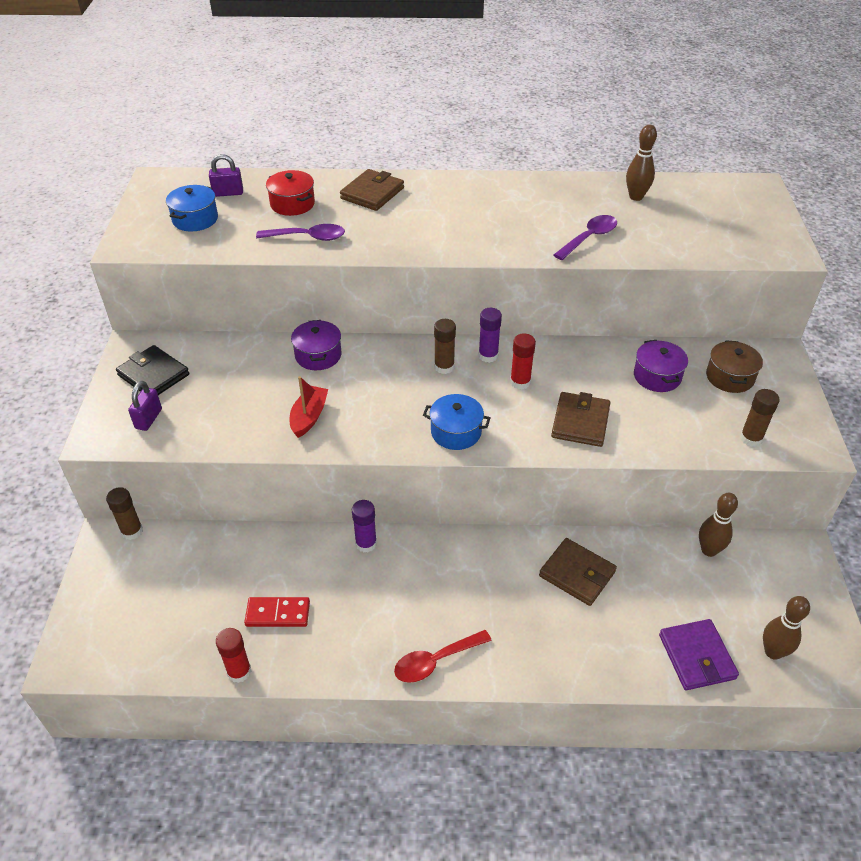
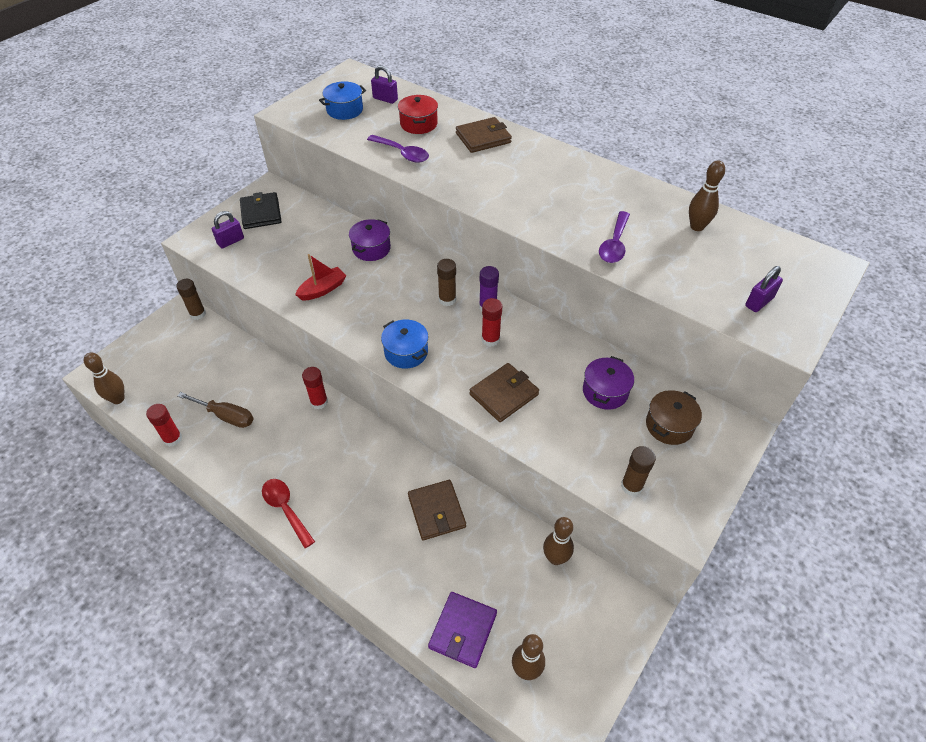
camera: 35 degrees right, 5 degrees up
red domino [244,597,310,627] -> brown screwdriver [177,392,254,428]
purple glue stick [352,500,377,552] -> red glue stick [302,367,328,409]
red spoon [394,630,492,683] -> red spoon turned 45 degrees clockwise [262,479,315,548]
purple spoon [554,215,617,260] -> purple spoon turned 120 degrees clockwise [599,211,630,263]
none -> brown bowling pin [83,352,124,404]
none -> purple padlock [745,266,783,312]

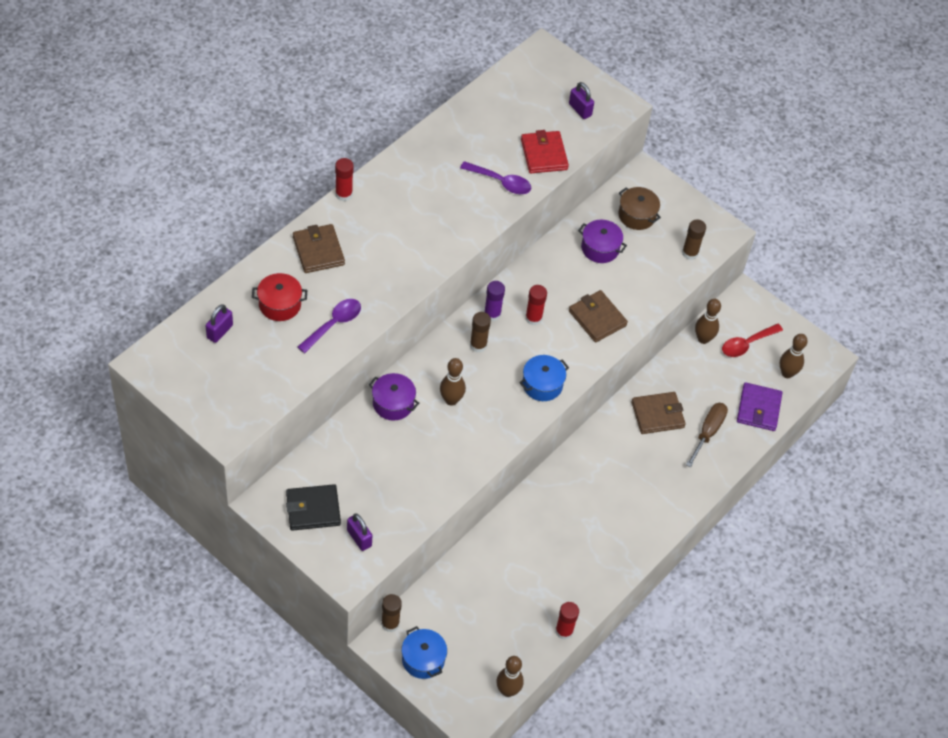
camera: 90 degrees left, 5 degrees up
brown screwdriver [177,392,254,428] -> brown screwdriver moved to [686,403,728,468]
red spoon [262,479,315,548] -> red spoon moved to [722,324,783,357]
red boat [295,254,347,300] -> none
red glue stick [302,367,328,409] -> red glue stick moved to [335,158,354,201]
blue pot [319,81,366,120] -> blue pot moved to [401,626,447,679]
purple wallet [428,592,497,668] -> purple wallet turned 75 degrees clockwise [737,382,782,431]
brown bowling pin [689,160,725,231] -> brown bowling pin moved to [440,358,466,406]
none -> red wallet [521,130,569,173]

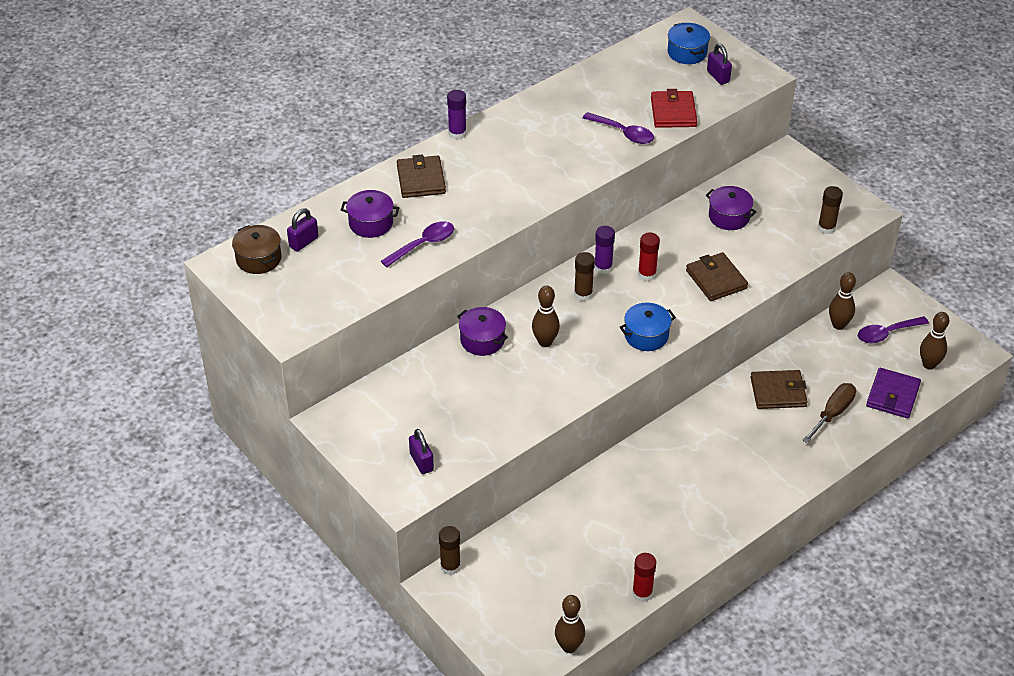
camera: 15 degrees right, 10 degrees down
red pot [252,273,307,321] -> purple pot [341,190,399,238]
black wallet [286,484,341,531] -> none
red glue stick [335,158,354,201] -> purple glue stick [447,90,467,139]
blue pot [401,626,447,679] -> blue pot moved to [667,23,710,64]
brown pot [619,187,661,230] -> brown pot moved to [232,225,281,274]
red spoon [722,324,783,357] -> purple spoon [858,316,929,343]

